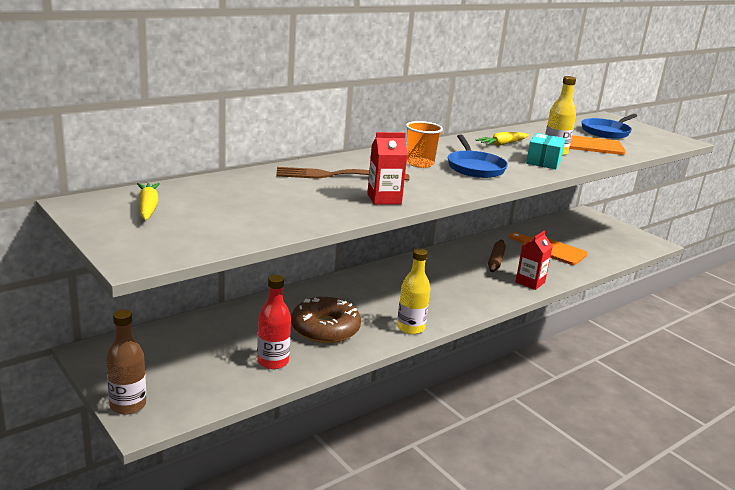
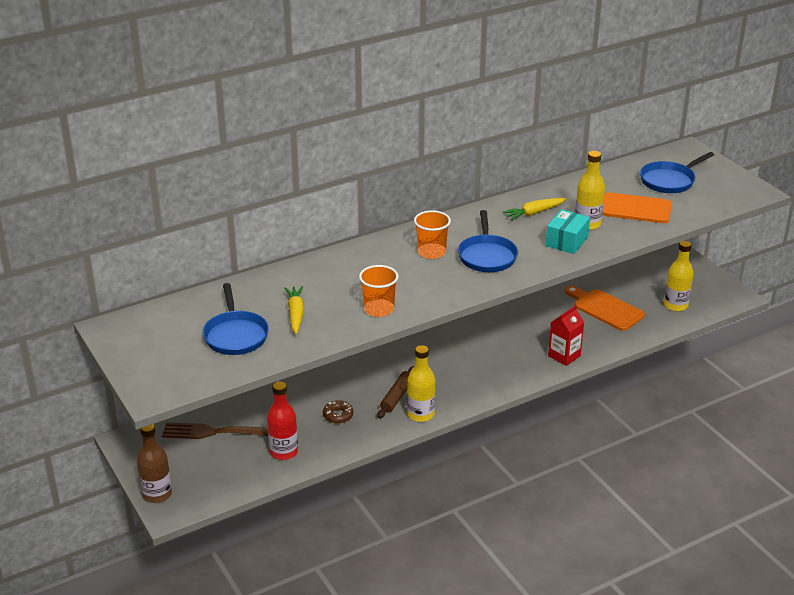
camera: 10 degrees right, 10 degrees up
yellow carrot [137,183,160,220] -> yellow carrot moved to [284,286,304,334]
brown fork [276,167,410,180] -> brown fork moved to [162,422,268,439]
brown donut [291,297,361,343] -> brown donut [323,400,354,424], size x0.47
red carton [367,132,408,205] -> orange cup [359,265,399,317]
brown rolling pin [488,240,506,272] -> brown rolling pin moved to [378,366,415,419]
none -> blue pan [202,283,269,355]
none -> yellow bottle [664,241,694,311]

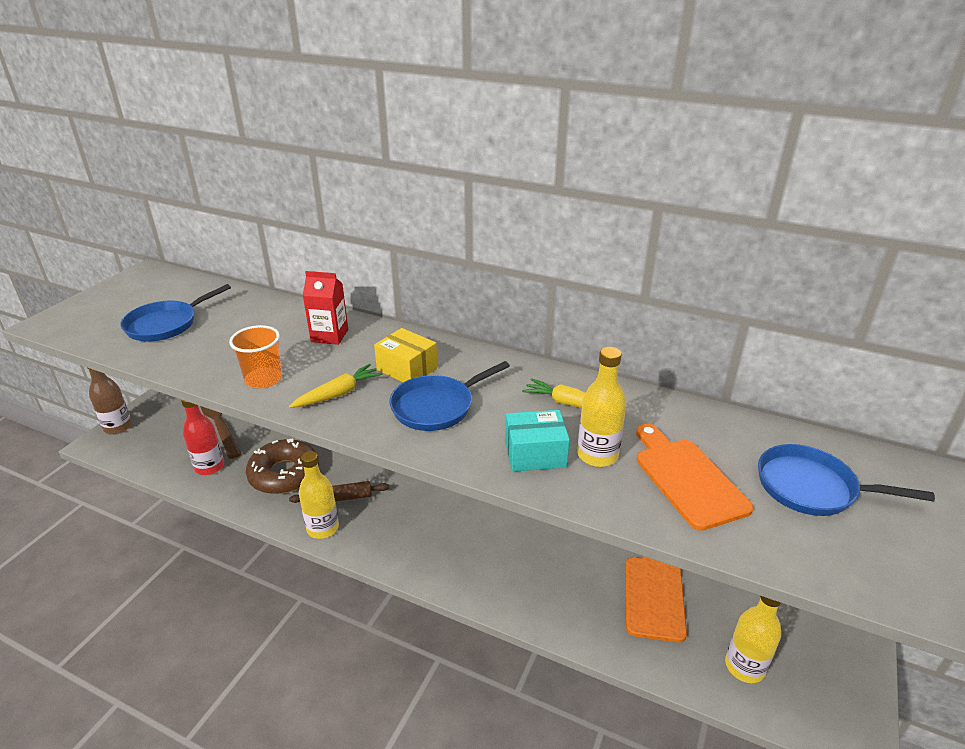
camera: 55 degrees right, 0 degrees up
yellow carrot [284,286,304,334] -> yellow carrot moved to [289,364,383,408]
brown donut [323,400,354,424] -> brown donut [246,438,319,494], size x2.14
orange cup [414,210,451,259] -> yellow box [374,328,437,382]
red carton [548,305,584,366] -> red carton moved to [303,271,348,345]

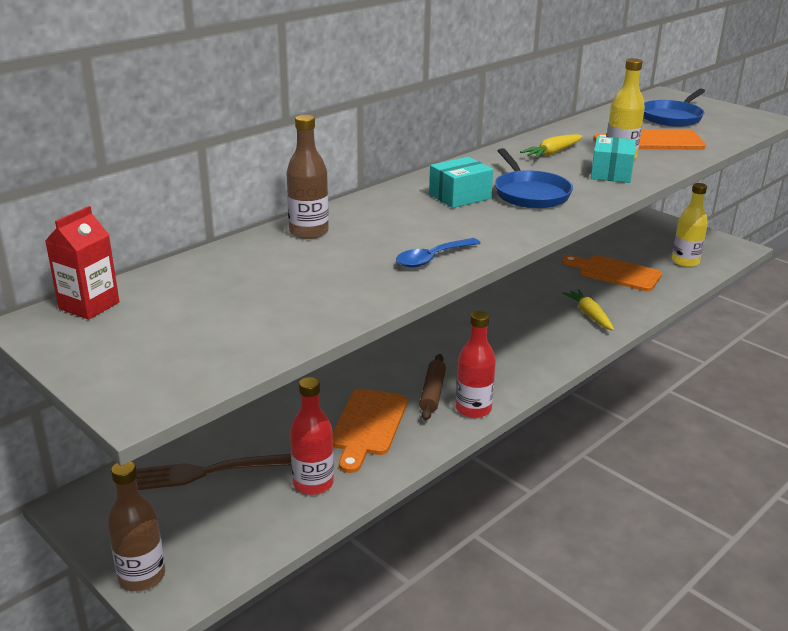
camera: 70 degrees left, 5 degrees down
blue pan [120,284,231,341] -> none
orange cup [229,325,282,388] -> blue spoon [396,238,480,268]
brown donut [246,438,319,494] -> orange cutting board [332,389,407,473]
yellow carrot [289,364,383,408] -> yellow carrot moved to [562,289,614,331]
yellow bottle [299,451,339,539] -> red bottle [456,311,496,418]
red carton [303,271,348,345] -> red carton moved to [45,206,119,320]
yellow box [374,328,437,382] -> turquoise box [429,157,493,208]
none -> brown bottle [286,115,329,239]

